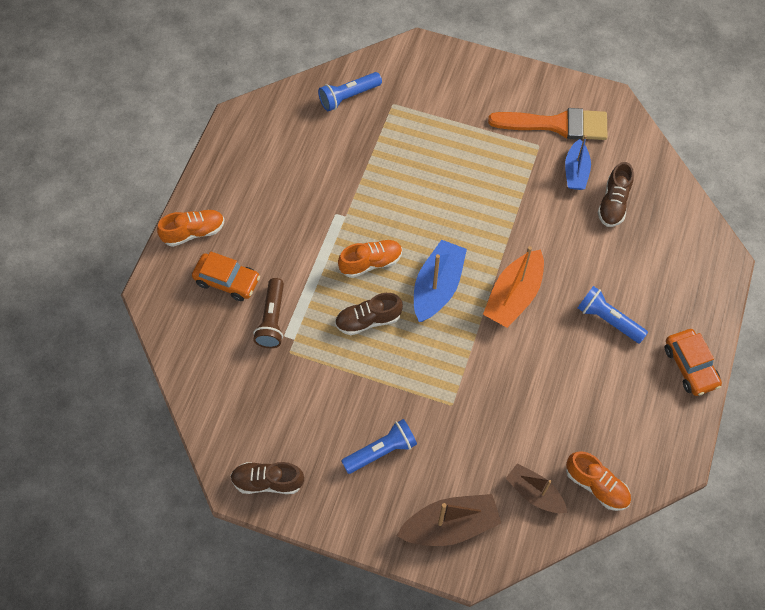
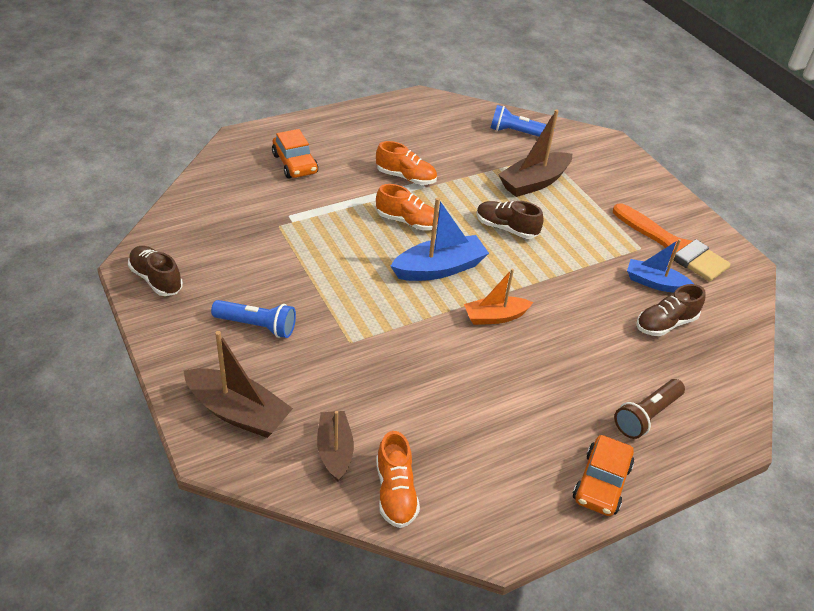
camera: 40 degrees right, 20 degrees down
orange shoe [157,210,225,247] -> orange shoe moved to [376,141,437,185]
brown flashlight [253,278,284,348] -> brown flashlight moved to [614,379,685,439]
brown shoe [335,293,403,335] -> brown shoe moved to [476,201,544,239]
orange boat [483,246,544,328] -> orange boat [464,269,533,325], size x0.66
blue boat [565,135,591,190] -> blue boat turned 60 degrees clockwise [627,239,694,293]
blue flashlight [578,286,648,343] -> none
none -> brown boat [498,109,572,197]

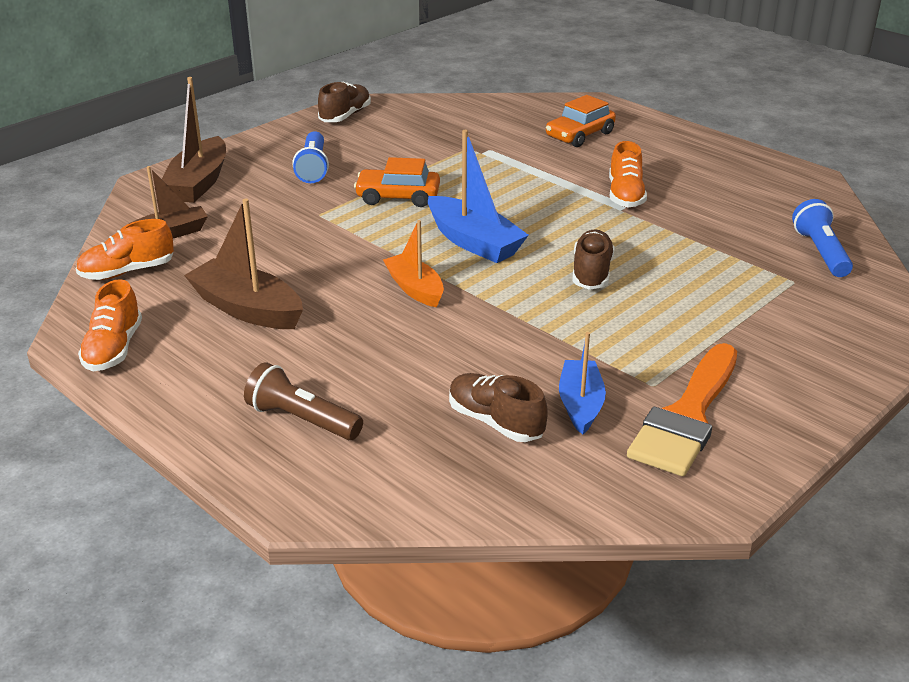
camera: 75 degrees right, 10 degrees down
orange shoe [376,184,439,231] -> orange shoe moved to [78,279,142,371]
brown boat [498,109,572,197] -> brown boat moved to [184,199,303,329]
orange car [573,435,634,516] -> orange car moved to [354,157,440,207]

